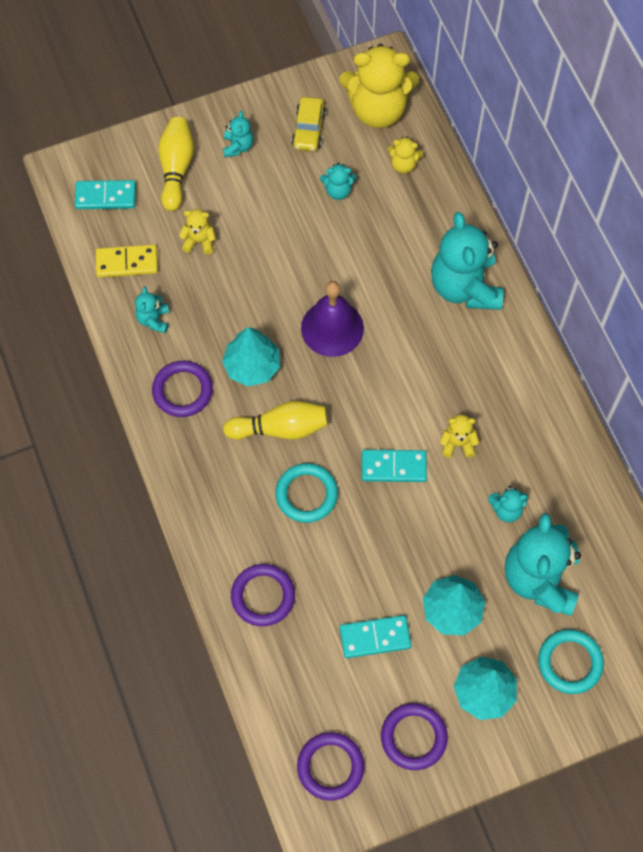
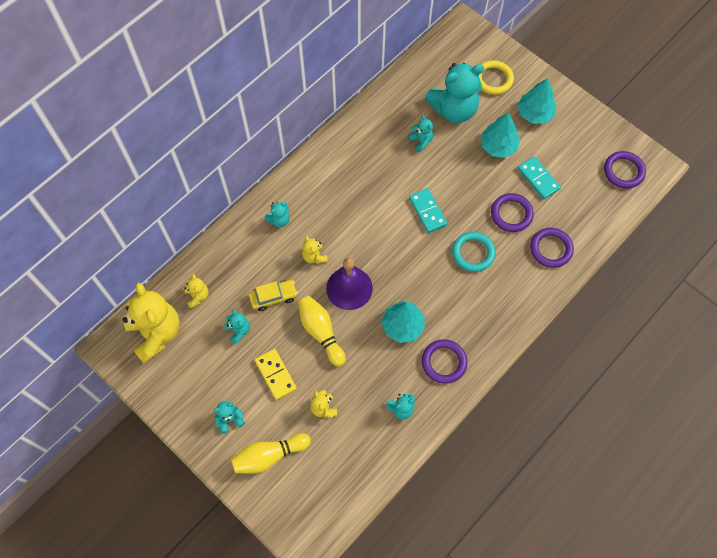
camera: 115 degrees left, 0 degrees up
turquoise domino [75,180,136,209] -> none
yellow domino [96,245,158,278] -> yellow domino moved to [255,349,297,400]
yellow bowling pin [223,401,328,440] -> yellow bowling pin moved to [298,296,346,367]
yellow car [292,97,326,152] -> yellow car moved to [248,280,298,311]
purple ring [381,703,448,770] -> purple ring moved to [491,193,534,232]
turquoise teddy bear [431,212,504,310] -> turquoise teddy bear [264,202,290,227], size x0.45
yellow teddy bear [440,415,479,458] -> yellow teddy bear moved to [302,236,328,264]
turquoise ring [538,629,604,694] -> yellow ring [479,60,514,95]

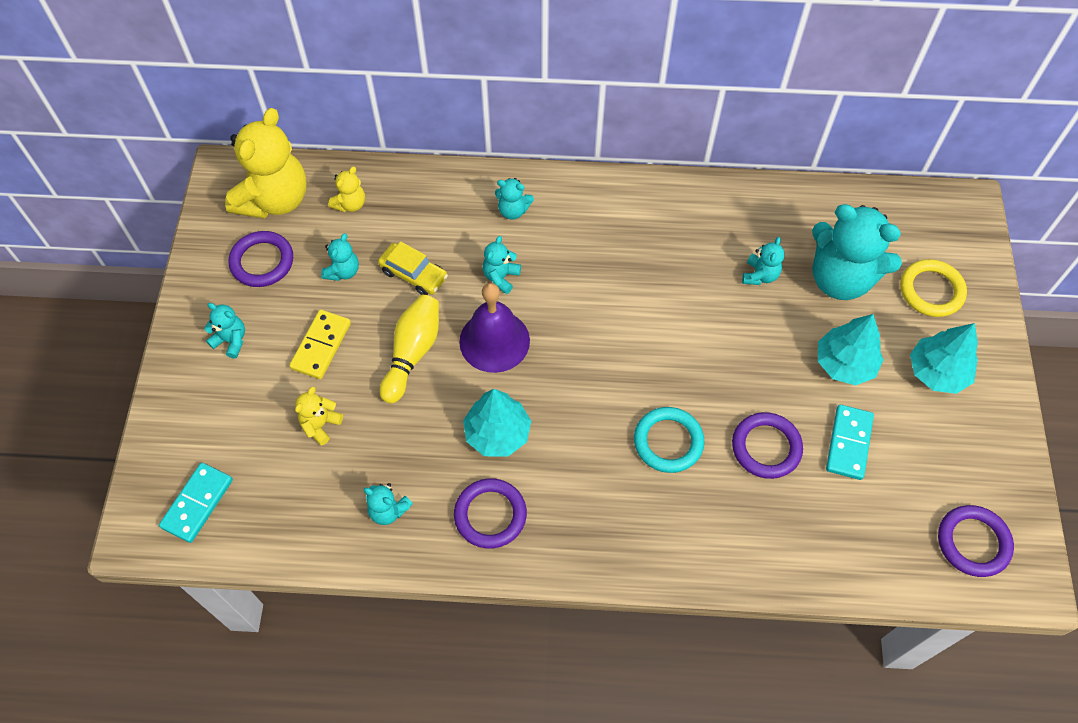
camera: 50 degrees right, 5 degrees down
yellow bowling pin [231,433,311,474] -> none
yellow teddy bear [302,236,328,264] -> turquoise teddy bear [483,236,521,294]
turquoise domino [409,188,447,233] -> turquoise domino moved to [159,463,233,543]
purple ring [530,228,574,268] -> purple ring moved to [229,231,293,287]

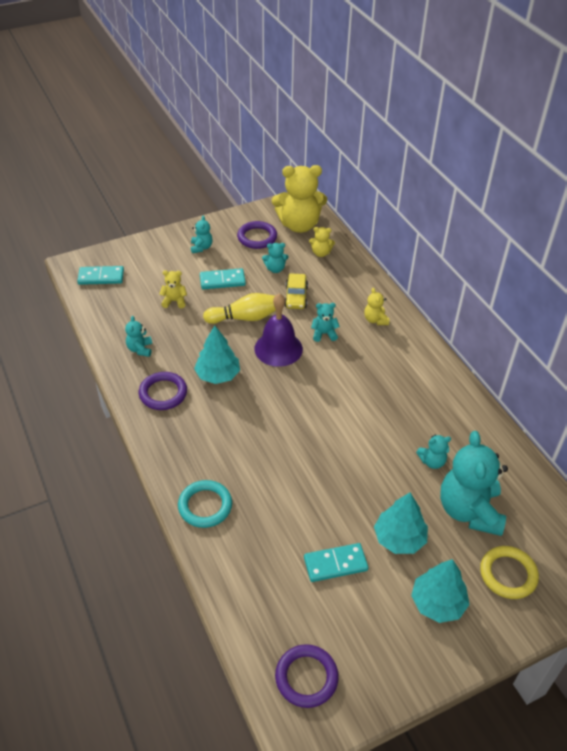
camera: 60 degrees right, 15 degrees down
yellow domino [289,309,351,379] -> turquoise domino [200,268,246,289]
turquoise teddy bear [495,178,534,220] -> yellow teddy bear [364,288,389,325]
turquoise ring [634,407,705,473] -> turquoise ring moved to [178,480,232,528]
purple ring [732,412,803,479] -> none

